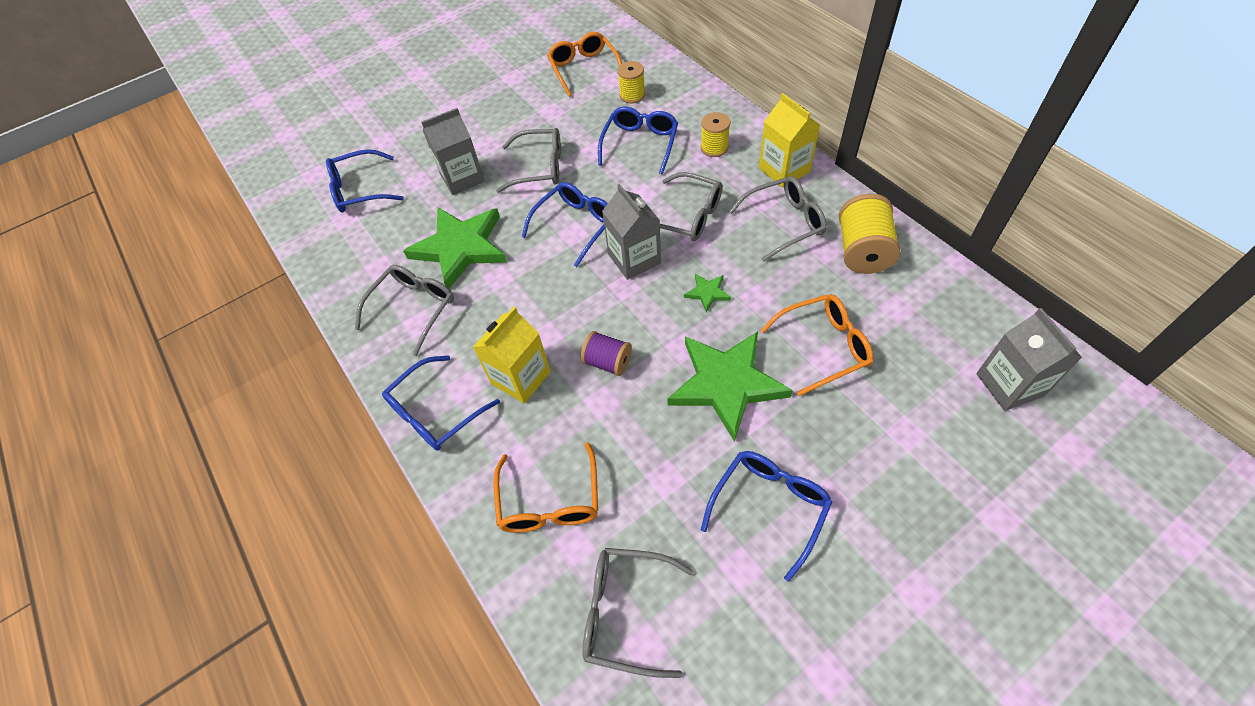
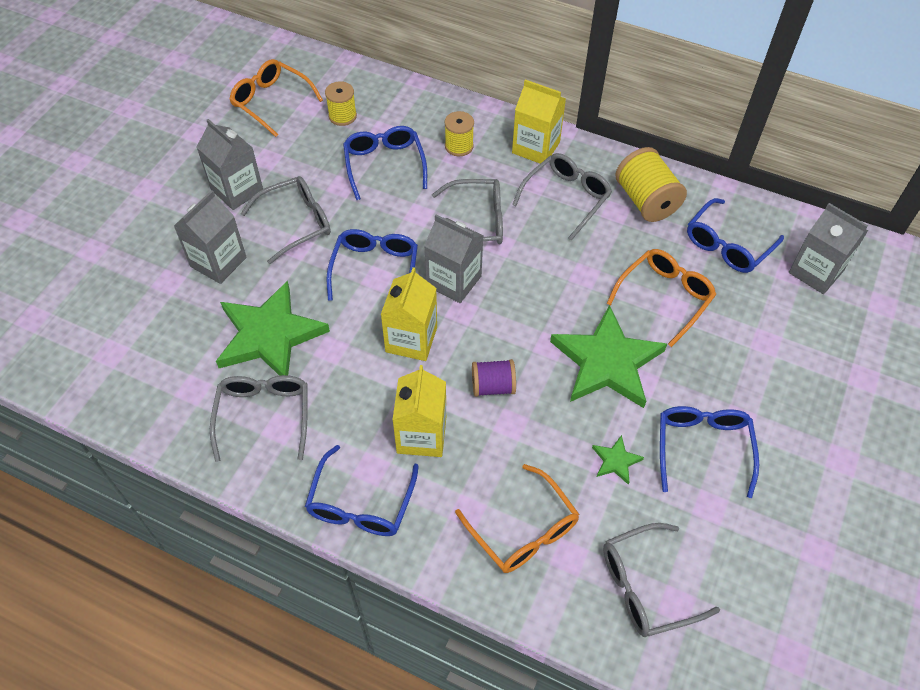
camera: 35 degrees left, 0 degrees up
blue glasses [326,149,404,212] -> blue glasses moved to [687,198,784,273]
green star [684,274,731,312] -> green star moved to [592,435,644,485]
none -> grey carton [196,119,263,210]
none -> yellow carton [381,267,437,361]

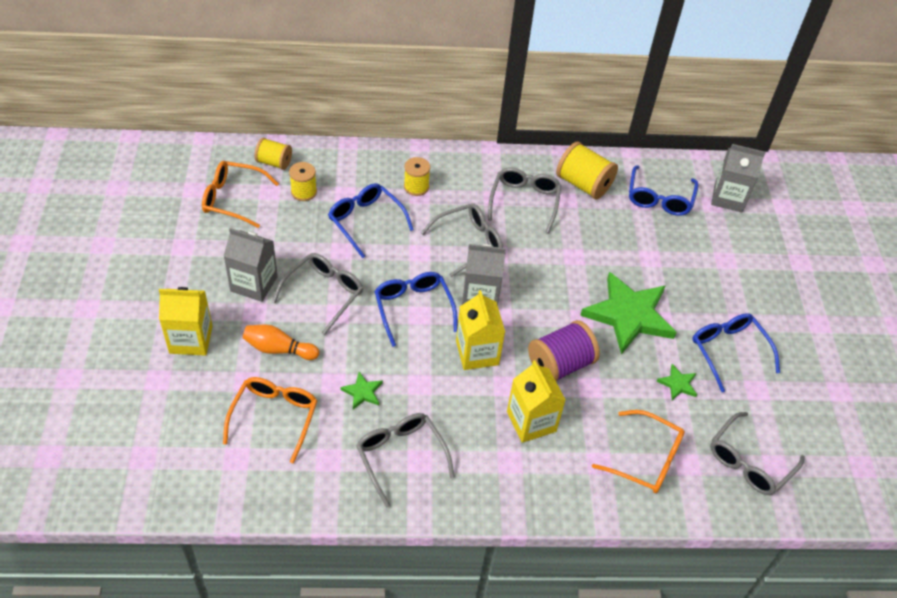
camera: 30 degrees left, 5 degrees down
grey carton [174,190,247,284] -> orange bowling pin [243,325,319,360]
green star [216,281,330,376] -> green star [340,372,383,409], size x0.42
blue glasses [305,445,419,536] -> none
purple spool [472,359,516,397] -> purple spool [528,320,600,381], size x1.60
yellow carton [512,79,566,164] -> yellow carton moved to [159,287,212,356]
orange glasses [606,249,716,347] -> orange glasses moved to [223,377,317,464]
none -> yellow spool [255,138,292,170]

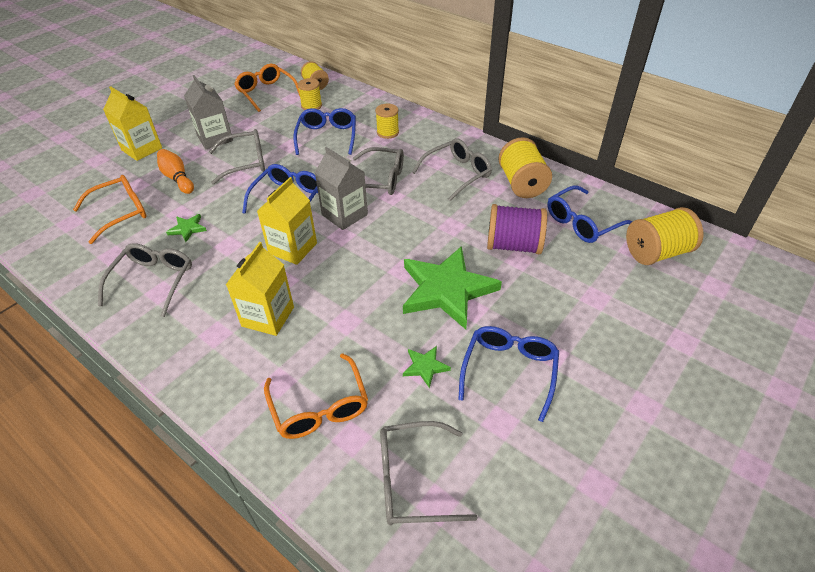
camera: 45 degrees right, 5 degrees down
purple spool [528,320,600,381] -> purple spool moved to [487,204,547,254]
grey carton [711,144,765,212] -> yellow spool [626,207,703,265]

